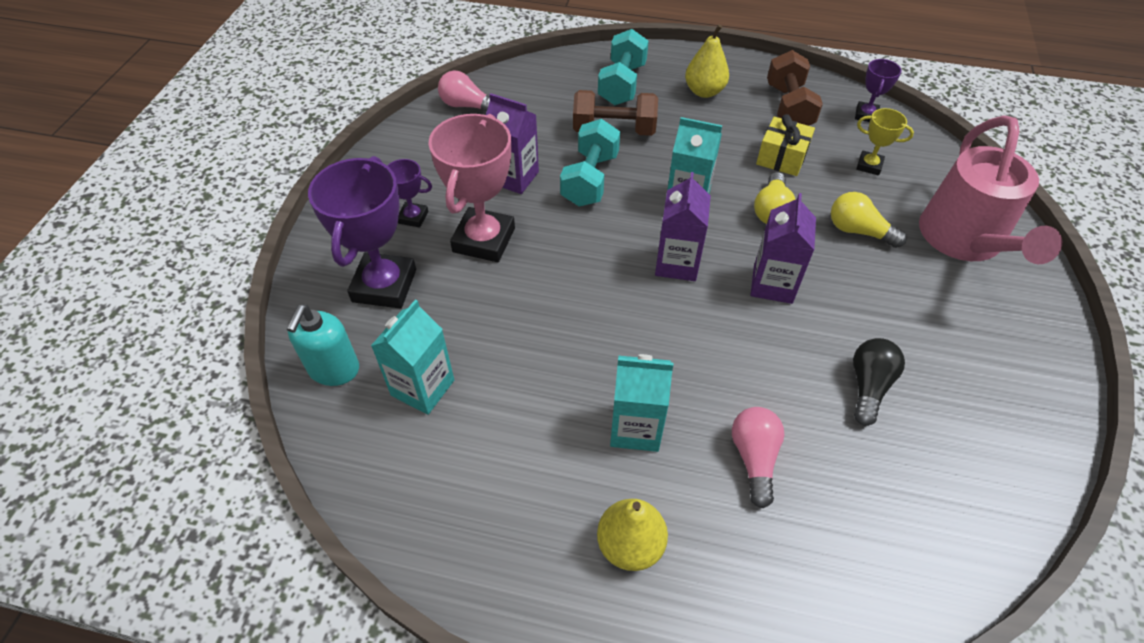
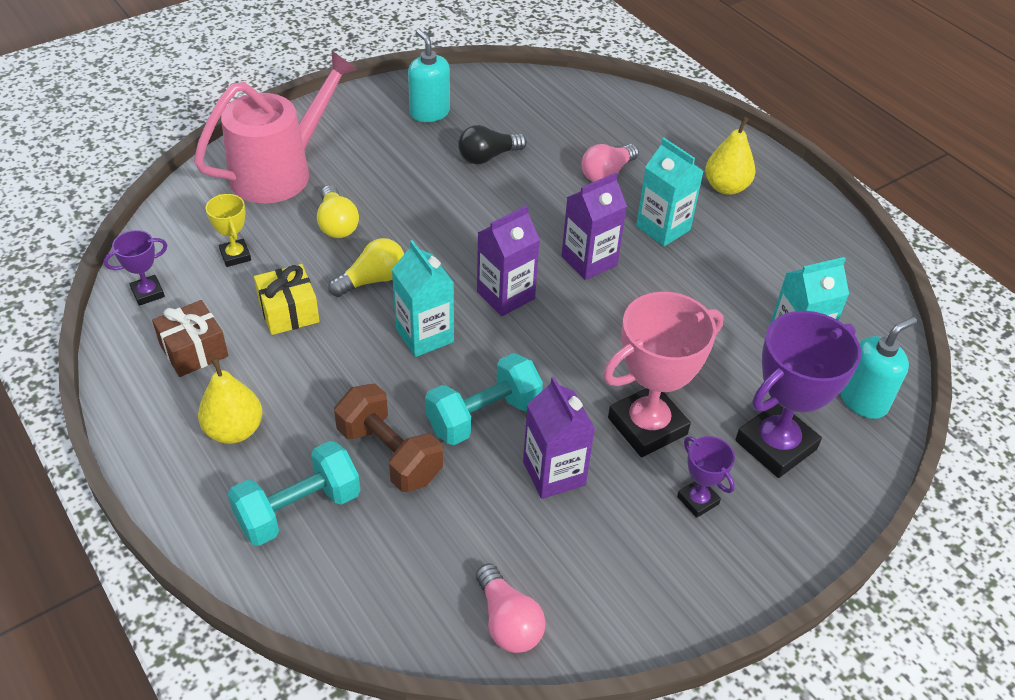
camera: 140 degrees left, 5 degrees down
purple carton [751,193,816,304] -> purple carton moved to [562,173,627,280]
brown dumbbell [767,50,823,126] -> brown gift [152,300,228,377]
none -> turquoise soap dispenser [408,29,450,122]

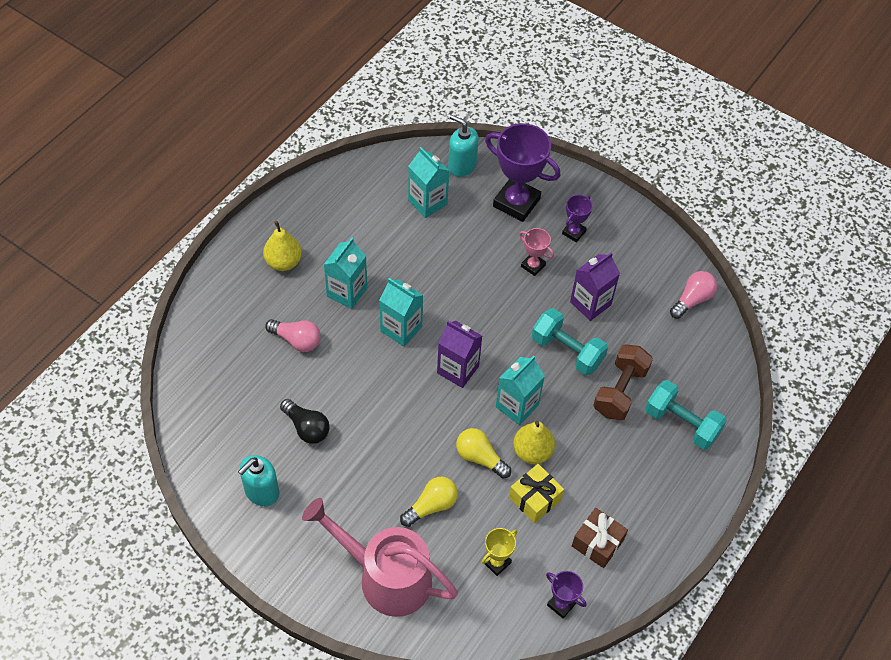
camera: 110 degrees left, 10 degrees up
yellow pear [198,357,263,444] -> yellow pear moved to [513,421,555,464]
purple carton [562,173,627,280] -> turquoise carton [379,278,423,347]
pink trophy [603,292,724,457] -> pink trophy [519,228,554,276], size x0.49

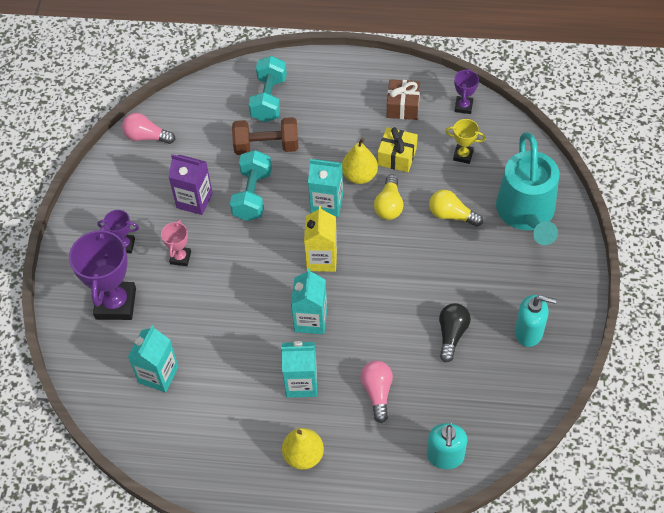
camera: 115 degrees left, 0 degrees up
pink watering can [302,498,458,617] -> turquoise watering can [496,132,559,245]
purple carton [437,321,482,388] -> yellow carton [304,206,337,272]
turquoise soap dispenser [448,115,479,177] -> turquoise soap dispenser moved to [427,423,467,469]

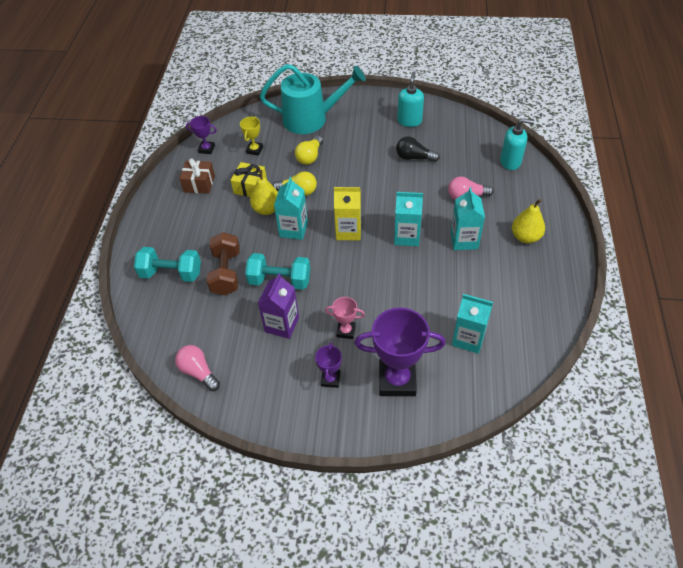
camera: 90 degrees left, 5 degrees down
pink light bulb [122,113,175,144] -> pink light bulb turned 120 degrees clockwise [175,345,220,391]

